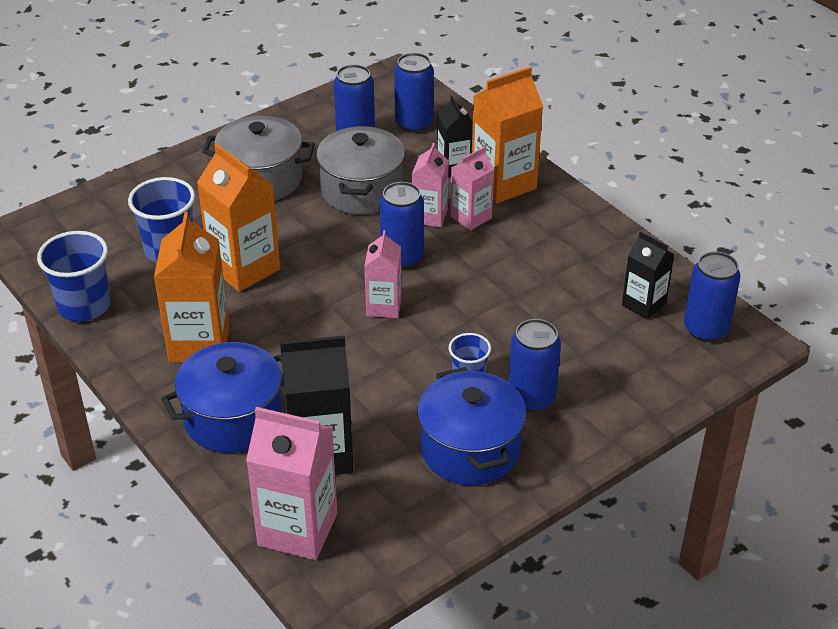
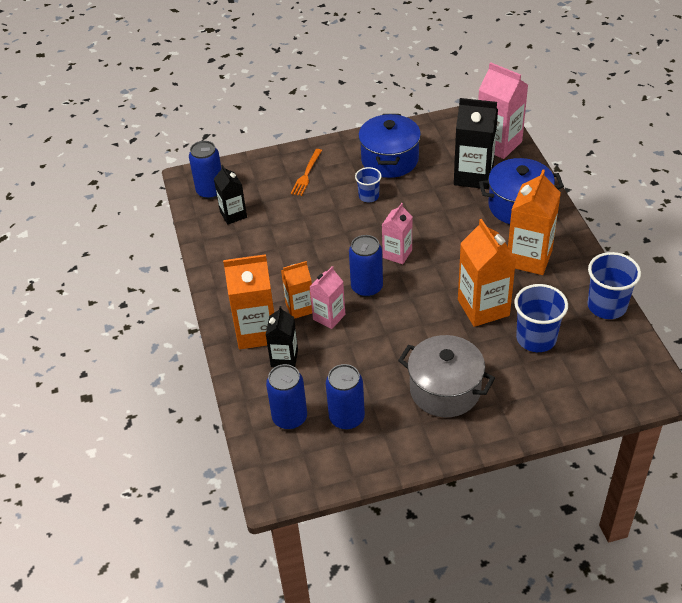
camera: 155 degrees left, 5 degrees up
grey pot [316,126,405,215] -> none
pink carton [450,147,494,230] -> orange carton [281,261,312,319]
blue can [509,319,561,412] -> none
none -> orange fork [291,149,322,196]

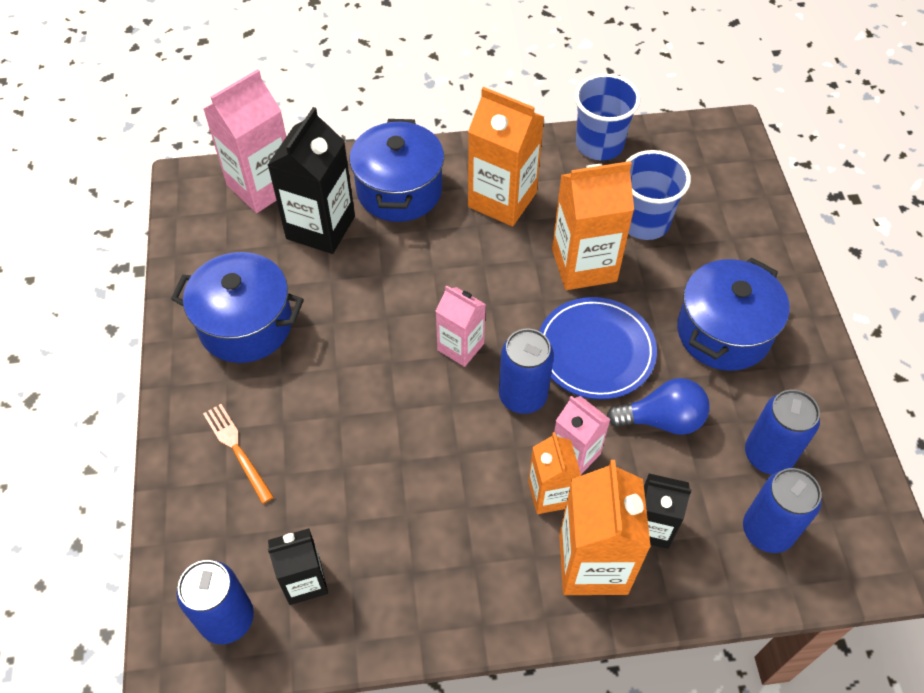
camera: 85 degrees left, 10 degrees up
orange fork [291,149,322,196] -> orange fork turned 150 degrees counterclockwise [203,404,274,504]
blue cup [355,167,382,202] -> none
grey pot [398,335,495,417] -> blue pot [677,257,790,371]
none -> blue plate [539,297,657,399]
none -> blue light bulb [607,378,710,435]

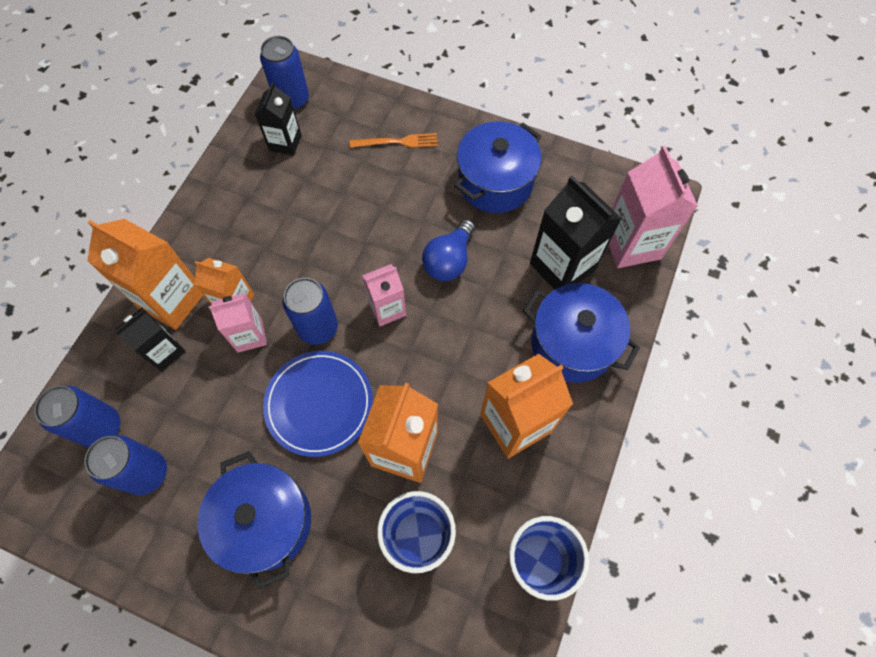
camera: 120 degrees right, 10 degrees up
blue light bulb [607,378,710,435] -> blue light bulb moved to [422,219,475,281]

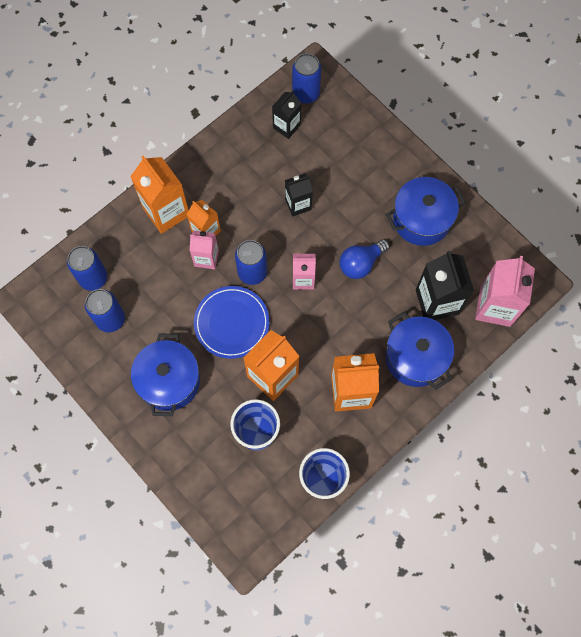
camera: 25 degrees right, 5 degrees up
black carton [115,308,186,372] -> black carton moved to [285,173,313,217]
orange fork [349,133,438,148] -> none

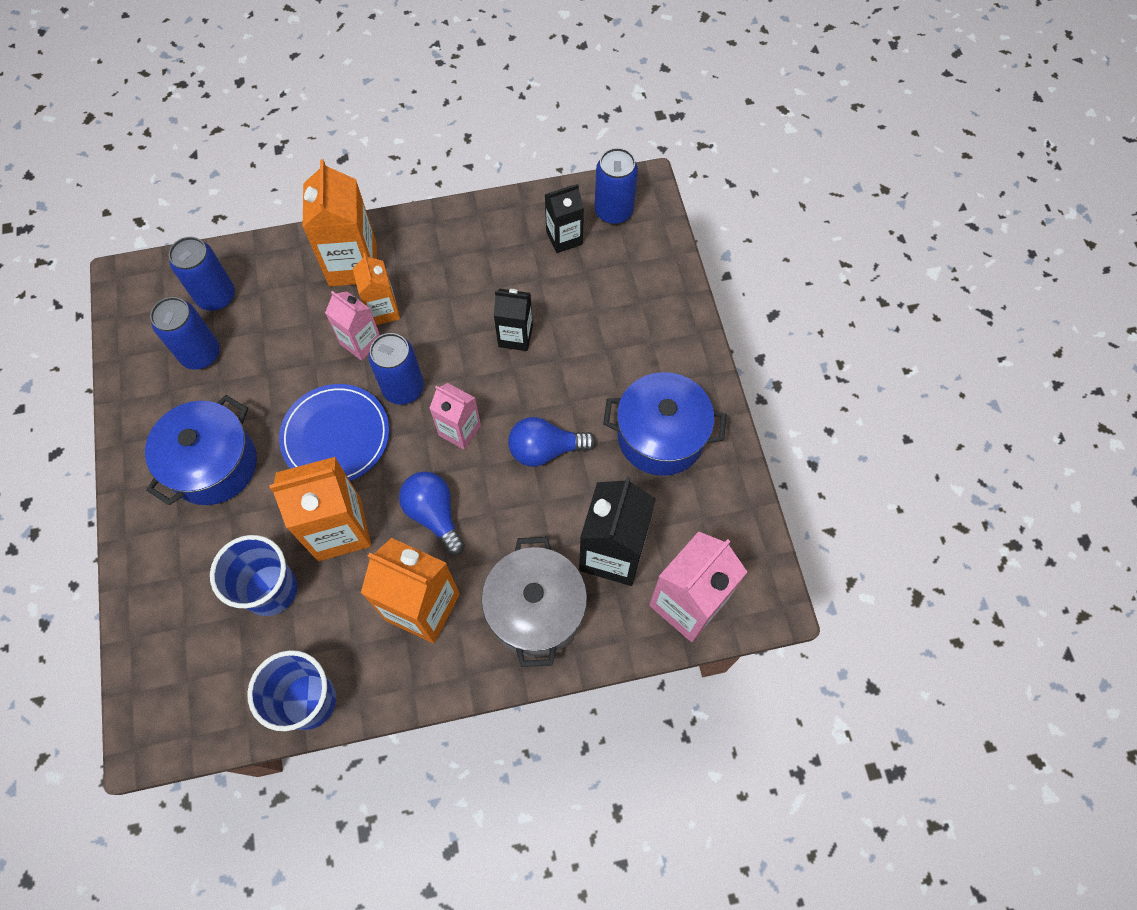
camera: 30 degrees right, 5 degrees down
blue pot [385,312,454,390] -> grey pot [481,537,587,667]
none -> blue light bulb [399,471,465,555]

